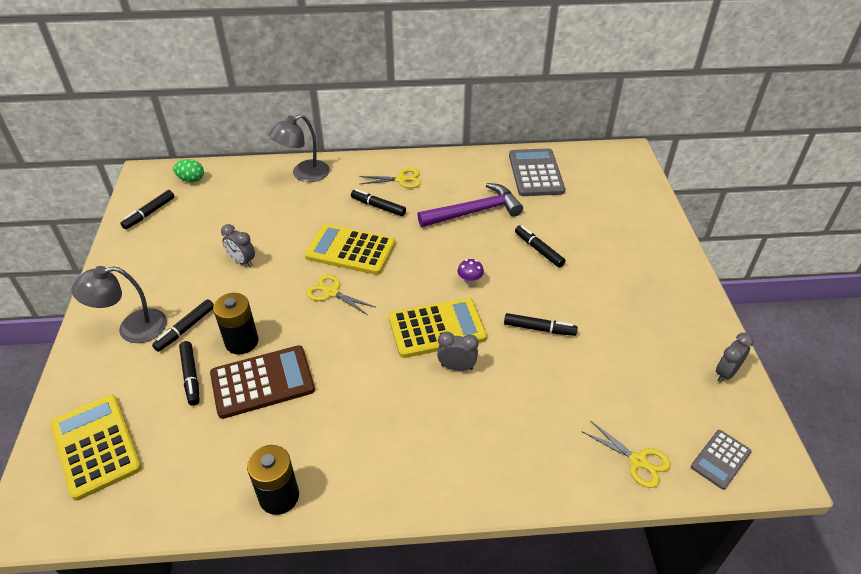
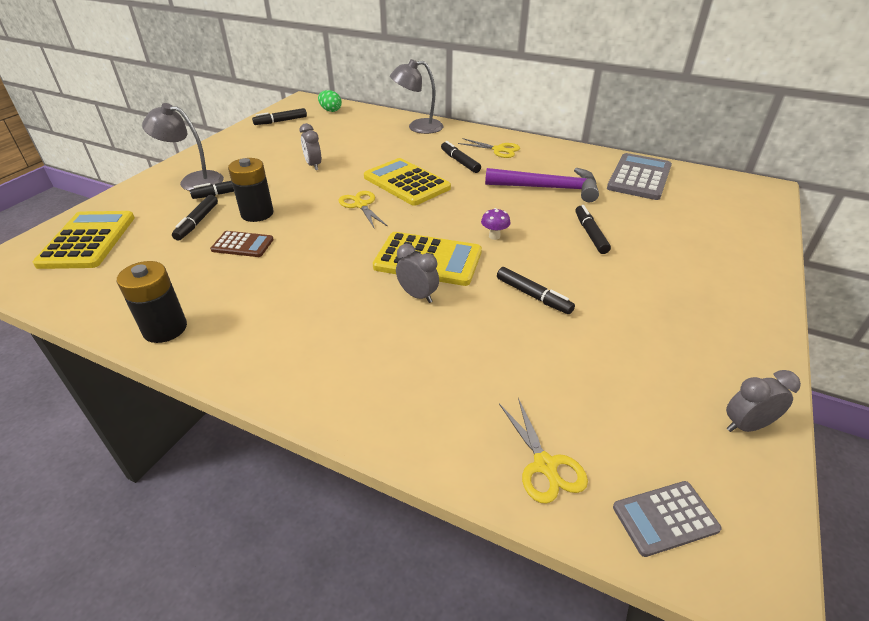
camera: 30 degrees right, 5 degrees down
brown calculator [210,345,315,419] -> brown calculator [210,231,274,257], size x0.56

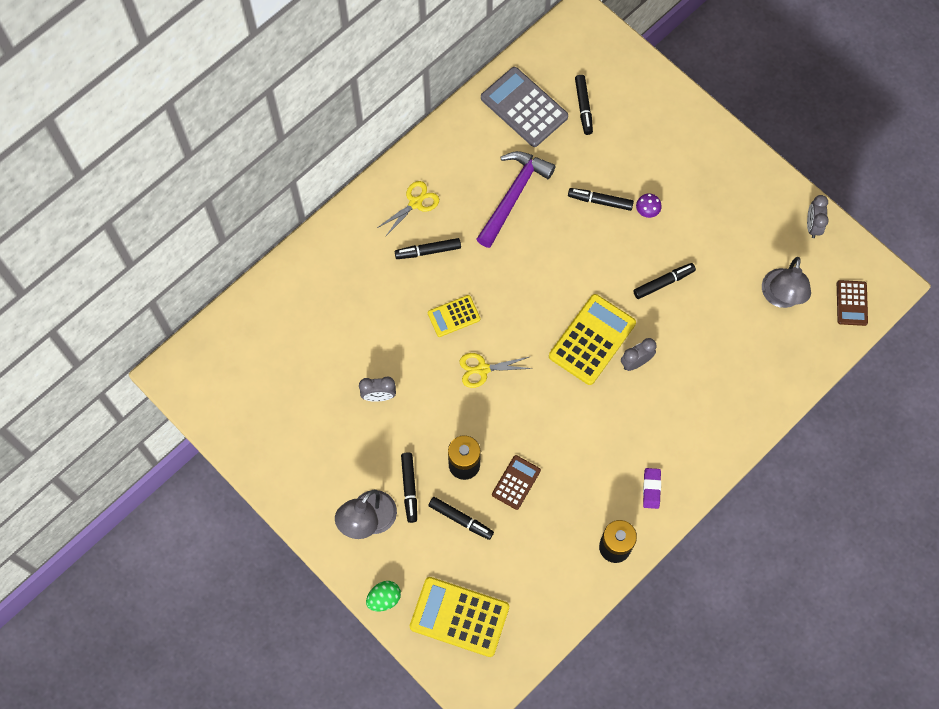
camera: 70 degrees left, 30 degrees up
black marker [252,108,307,125] -> black marker moved to [575,75,593,135]
green egg [318,90,342,112] -> green egg moved to [366,581,401,611]
yellow calculator [364,158,451,206] -> yellow calculator [428,295,480,337], size x0.56
grey lamp [390,59,443,134] -> grey lamp moved to [762,257,811,308]
purple mushroom [481,208,511,240] -> purple mushroom moved to [636,193,662,218]
yellow scissors [499,398,588,504] -> none
grey calculator [613,481,722,557] -> brown calculator [837,280,868,326]
none -> purple eraser [643,468,661,509]

